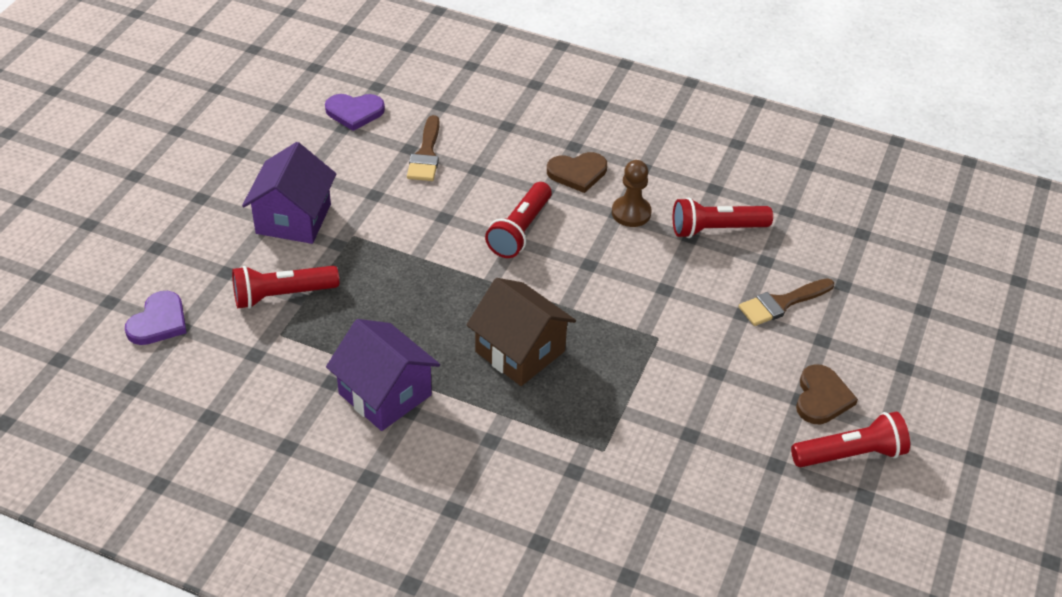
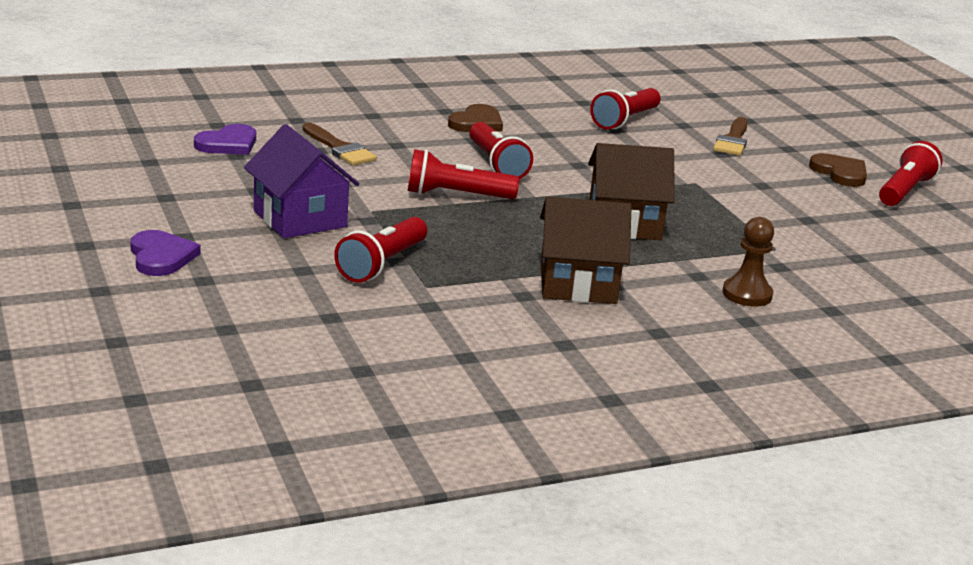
camera: 45 degrees left, 20 degrees down
purple heart [125,291,187,345] -> purple heart moved to [130,230,200,276]
purple house [326,319,440,431] -> brown house [540,197,632,304]
brown pawn [612,160,652,227] -> brown pawn moved to [722,217,774,306]
none -> red flashlight [408,149,519,199]

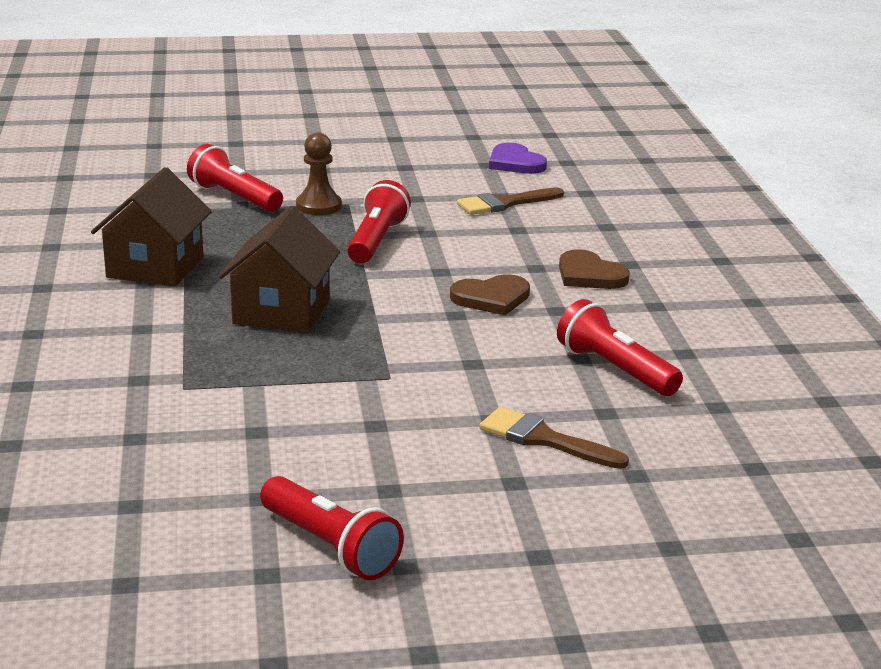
camera: 105 degrees right, 0 degrees up
purple heart [130,230,200,276] -> none
purple house [244,124,359,239] -> none
red flashlight [469,122,533,179] -> none
brown pawn [722,217,774,306] -> brown pawn moved to [296,132,342,215]
brown heart [809,153,867,187] -> brown heart moved to [450,274,530,315]

